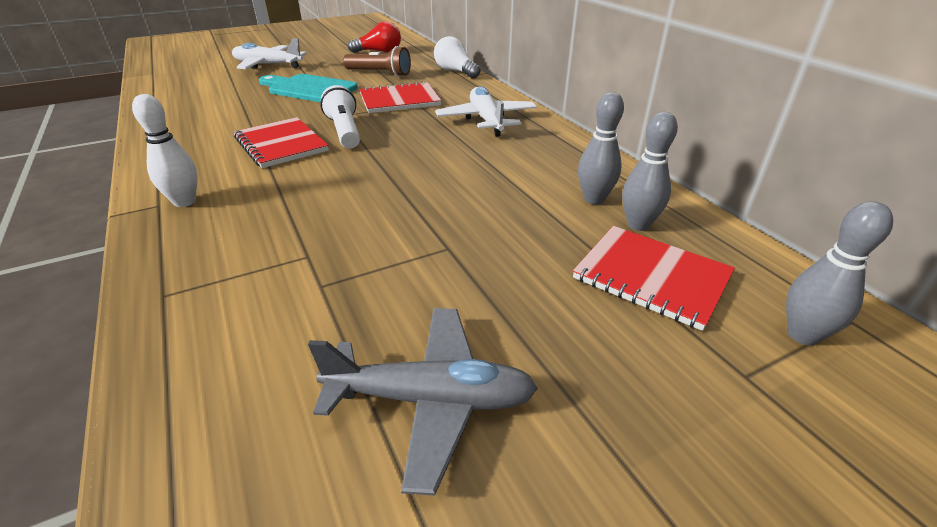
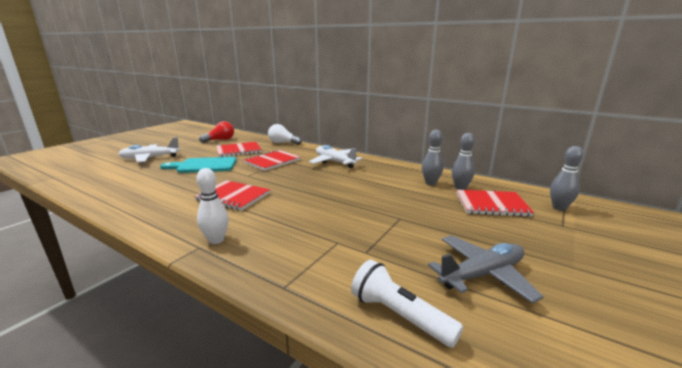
camera: 30 degrees left, 15 degrees down
white flashlight [320,85,360,149] -> white flashlight moved to [351,260,463,348]
brown flashlight [343,46,411,77] -> red notebook [216,142,262,157]

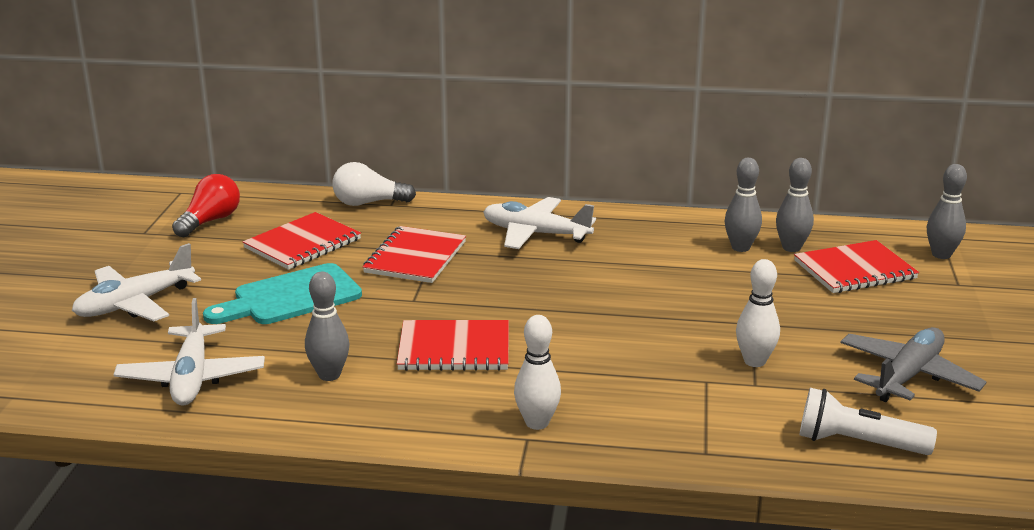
camera: 25 degrees left, 5 degrees up
none -> white plane [113,298,265,406]
none -> grey bowling pin [305,272,350,381]
none -> white bowling pin [736,259,780,367]

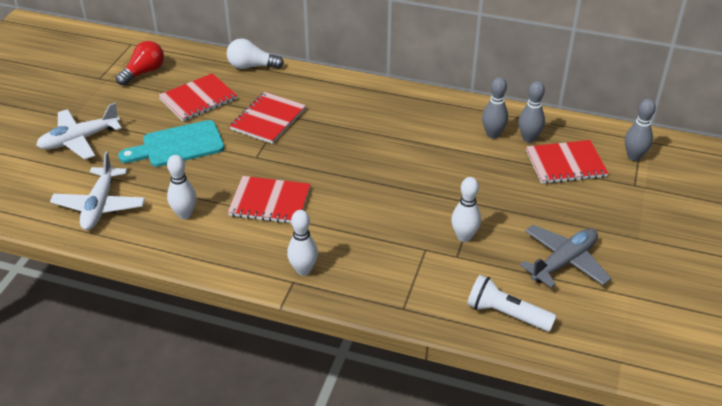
camera: 10 degrees right, 15 degrees up
grey bowling pin [305,272,350,381] -> white bowling pin [167,155,197,219]
white plane [483,197,596,249] -> none

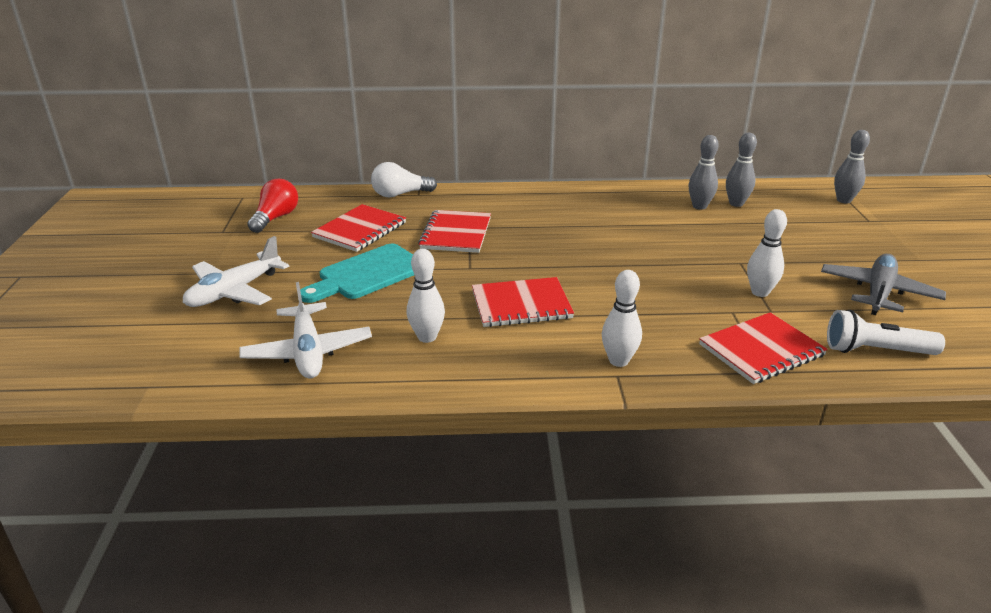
camera: 20 degrees left, 10 degrees down
red notebook [526,140,609,184] -> red notebook moved to [699,312,828,384]

